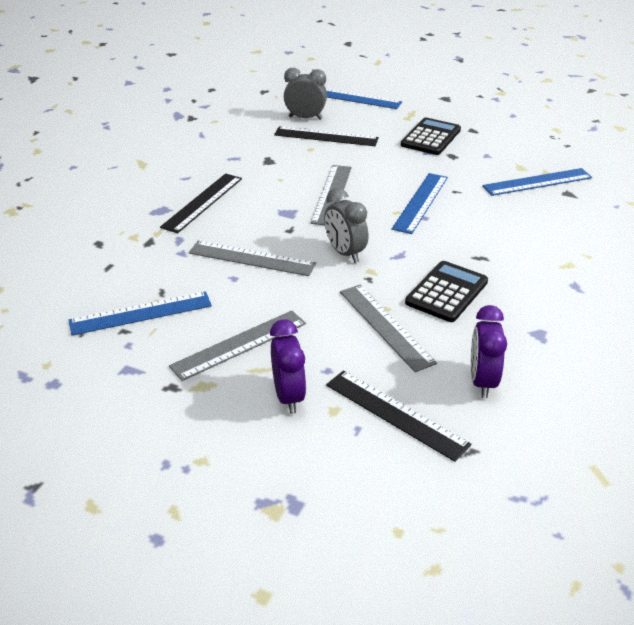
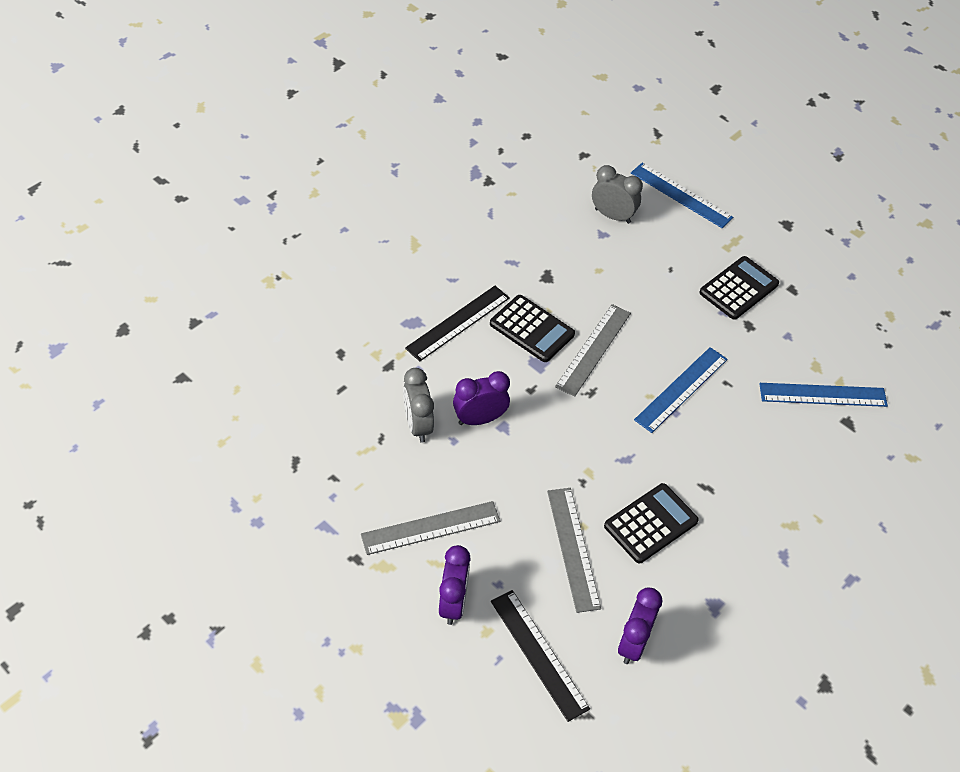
camera: 15 degrees right, 15 degrees up
blue ruler [69,291,212,336] -> none
grey ruler [189,241,316,276] -> purple clock [453,371,510,425]
black ruler [274,126,379,146] -> none
grey clock [324,188,368,263] -> grey clock moved to [403,368,434,443]
none -> black calculator [490,295,575,362]

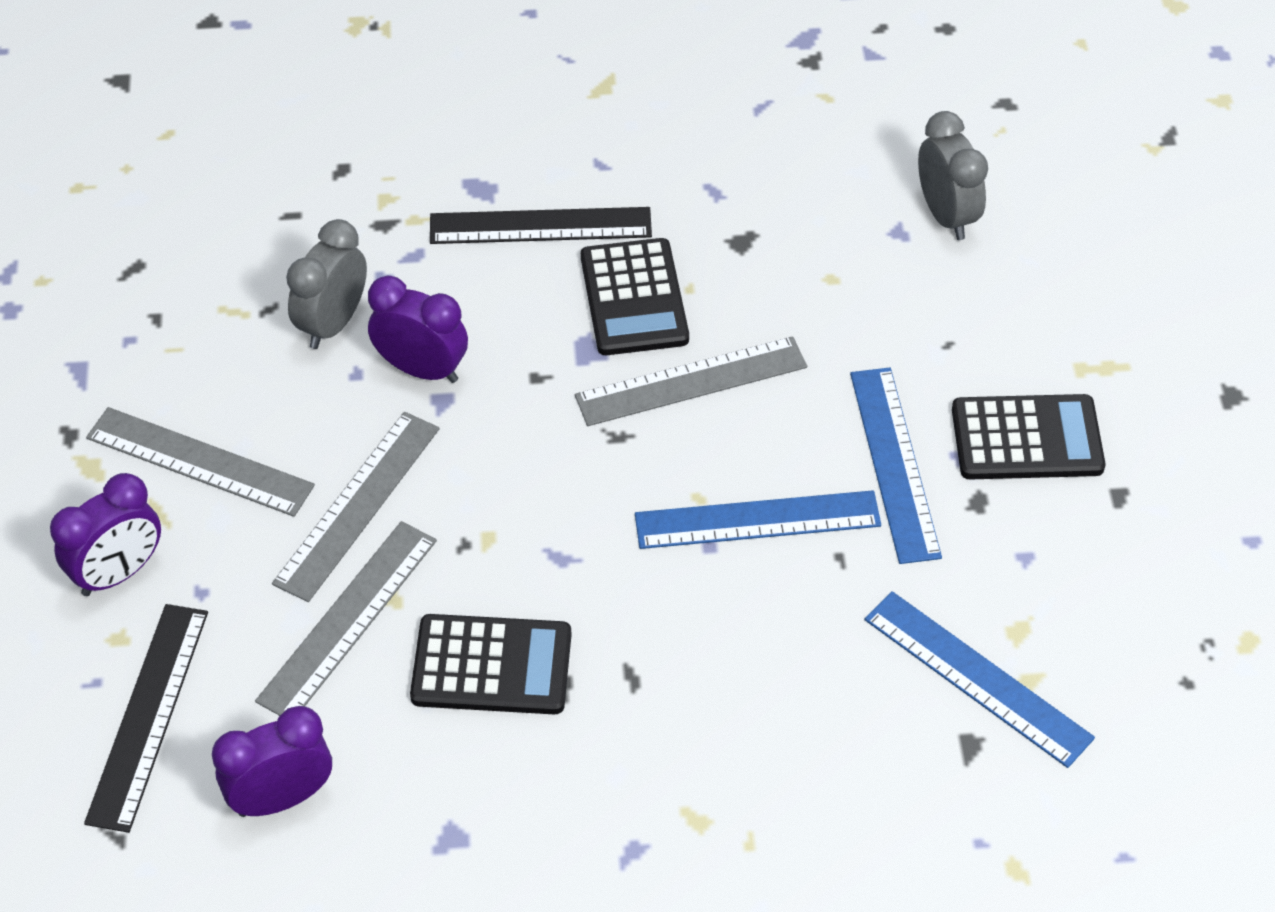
camera: 45 degrees right, 0 degrees up
blue ruler [631,163,733,228] -> blue ruler moved to [850,368,942,564]
none -> grey ruler [272,412,440,602]

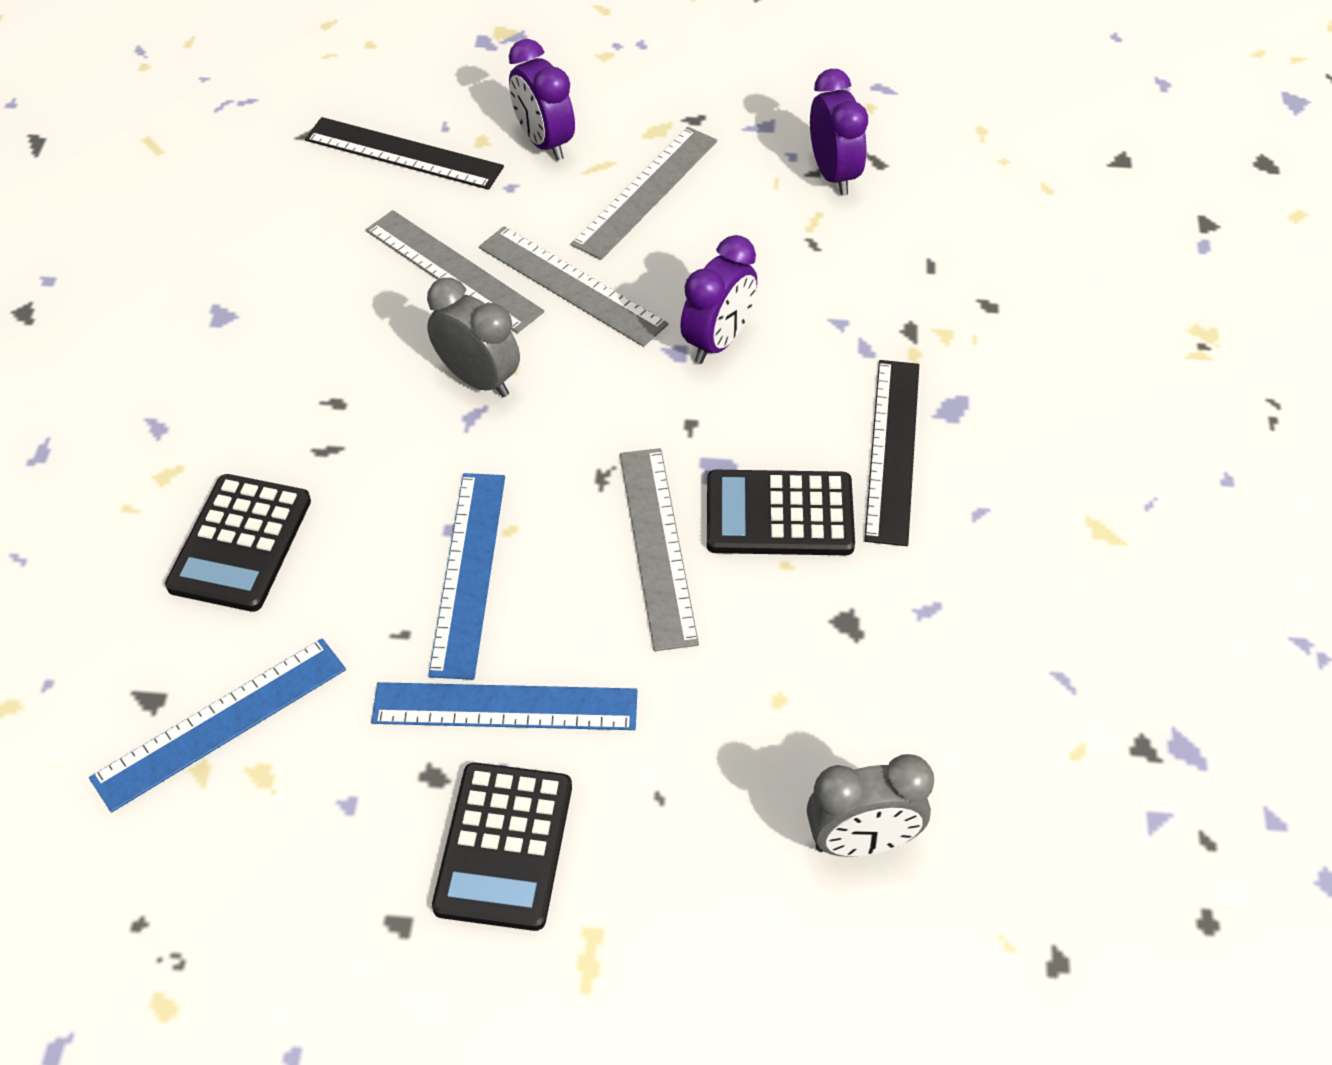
camera: 100 degrees right, 0 degrees up
purple clock [212,706,332,817] -> purple clock moved to [810,69,868,195]
grey clock [286,219,367,349] -> grey clock moved to [427,278,520,397]
black calculator [410,614,572,715] -> black calculator moved to [165,474,311,612]

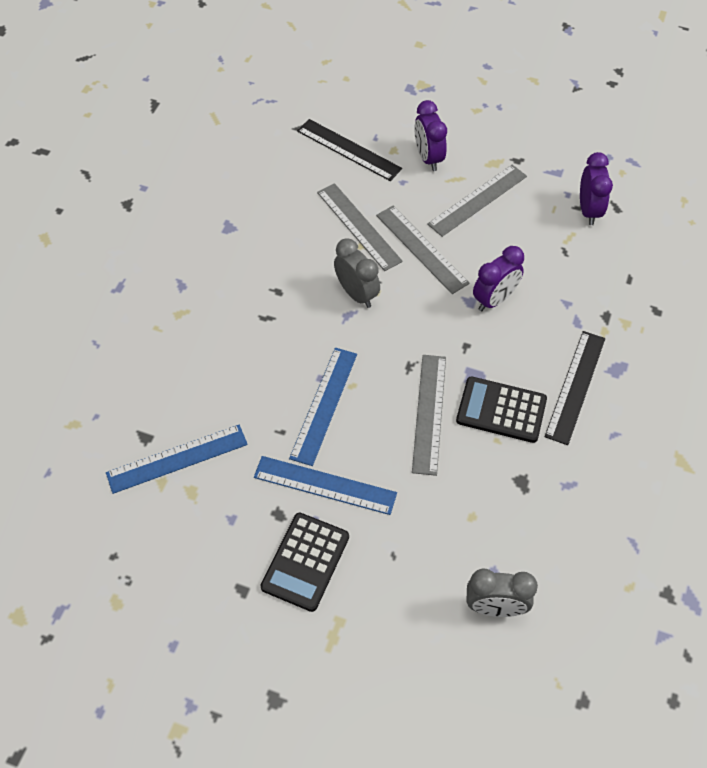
camera: 15 degrees right, 5 degrees up
black calculator [165,474,311,612] -> none

